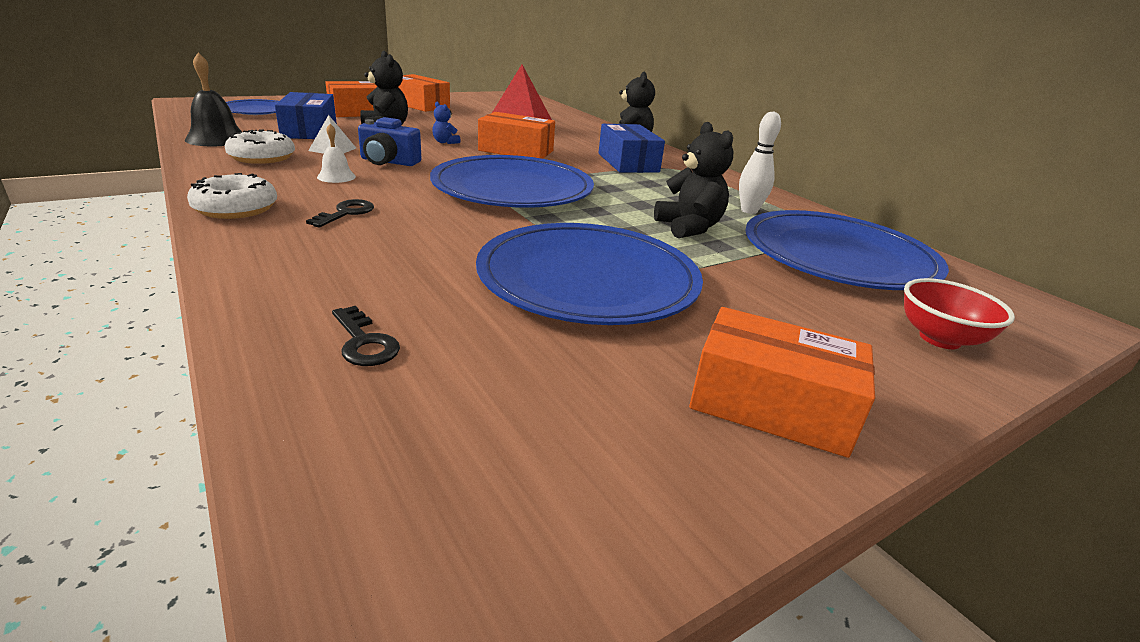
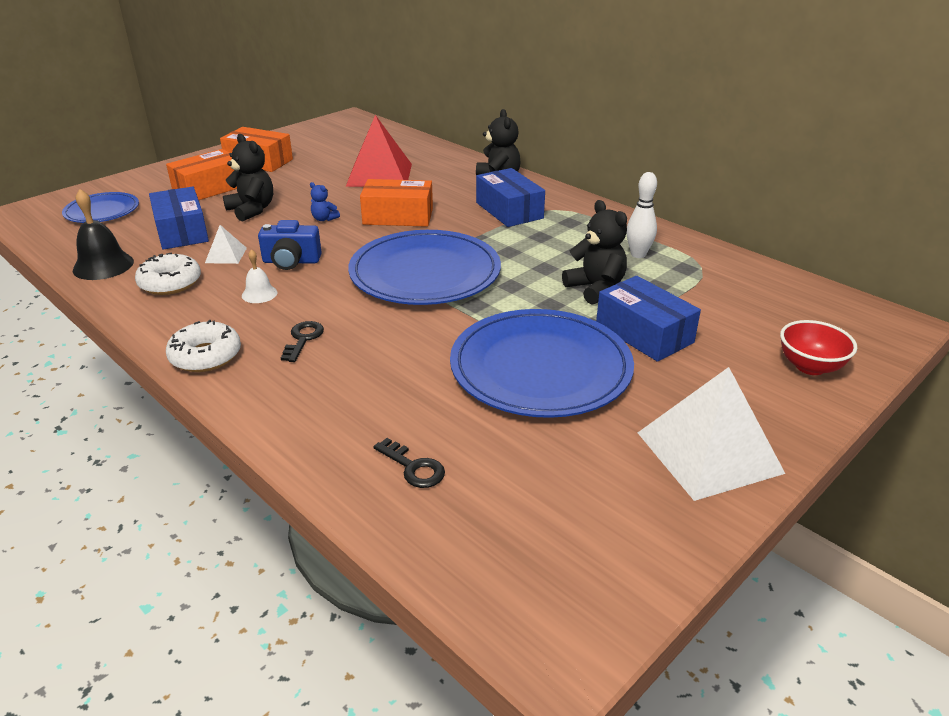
camera: 10 degrees left, 5 degrees up
orange box [689,307,875,458] -> white pyramid [638,367,785,501]
blue plate [745,210,949,290] -> none
none -> blue box [596,276,701,362]

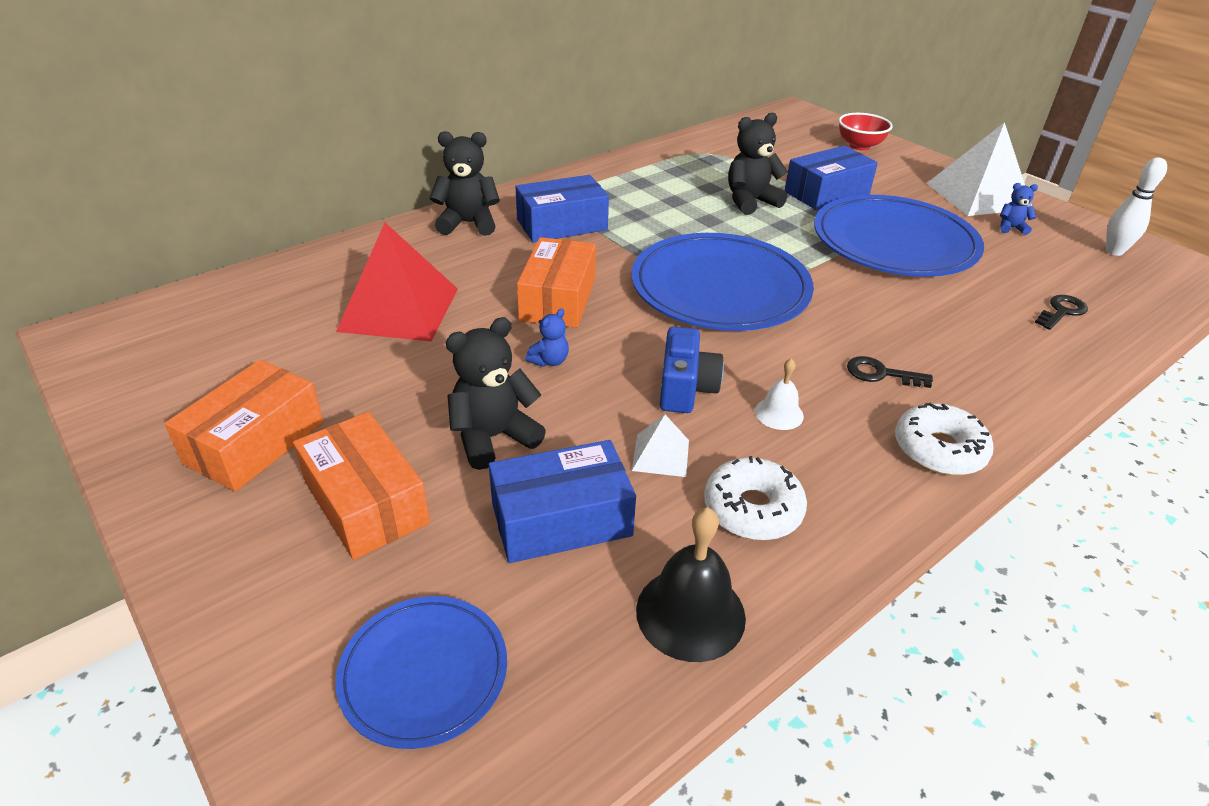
camera: 85 degrees left, 5 degrees up
white bowling pin [627,172,657,258] -> white bowling pin moved to [1106,158,1167,256]
none -> blue teddy bear [1000,183,1038,235]

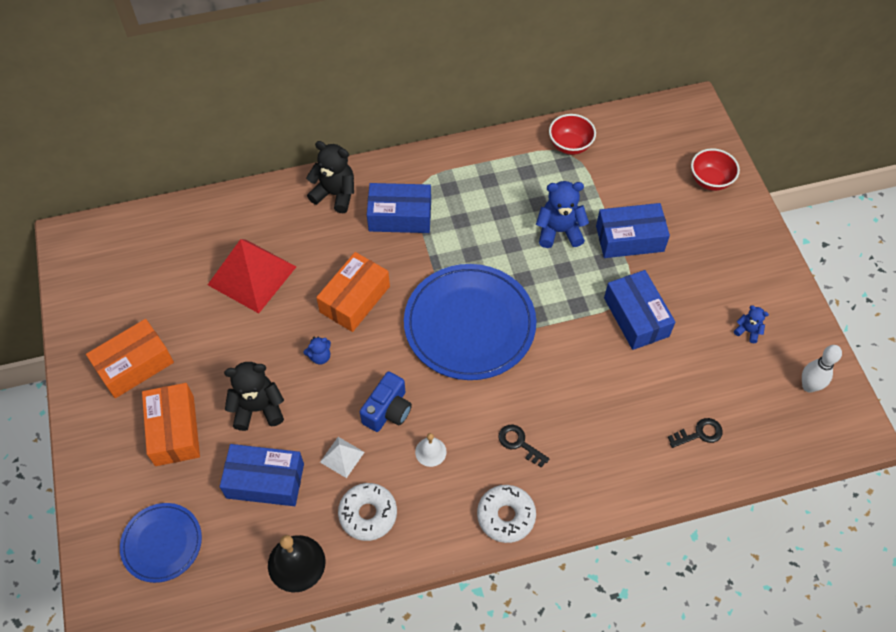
camera: 25 degrees right, 20 degrees up
black teddy bear [728,113,788,215] -> blue teddy bear [536,181,589,248]
blue plate [814,195,984,277] -> blue box [604,270,675,350]
white pyramid [927,122,1032,216] -> none
none -> red bowl [549,114,596,155]

